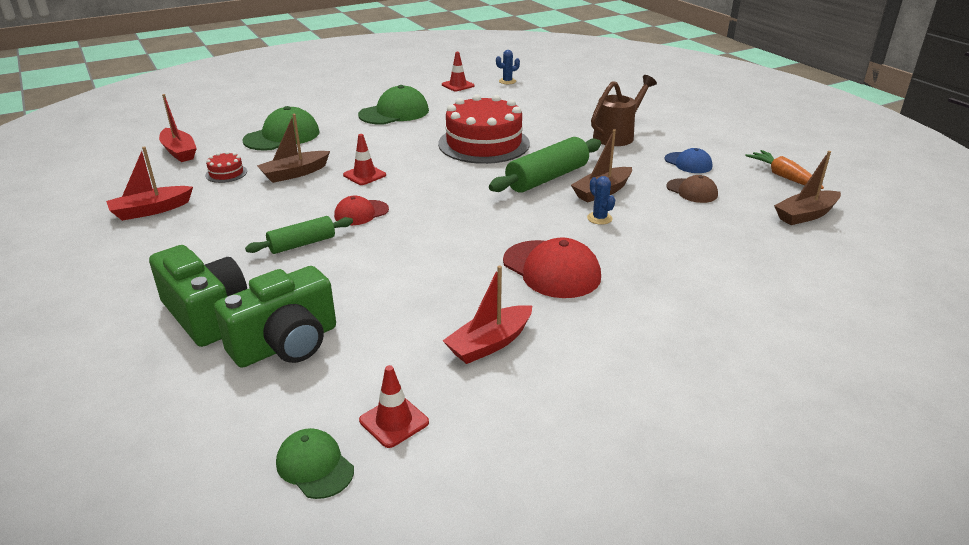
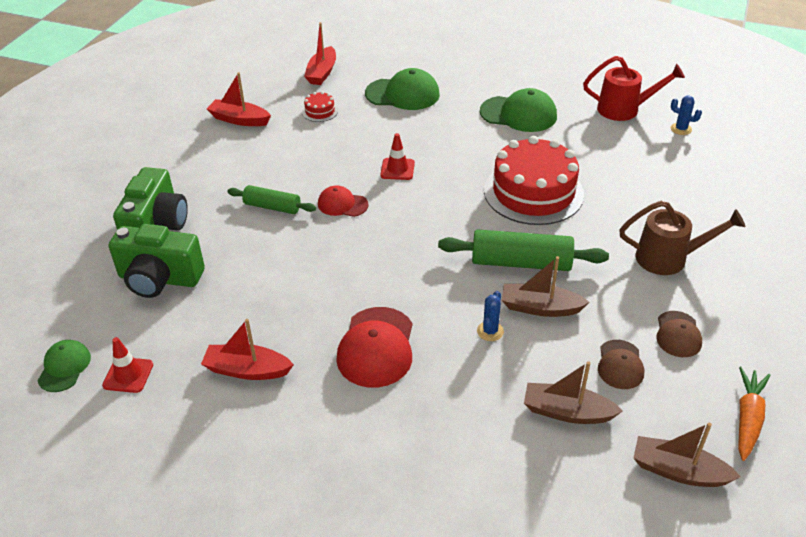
camera: 50 degrees right, 10 degrees up
brown boat [257,114,330,183] -> brown boat moved to [524,361,623,424]
red traffic cone [442,52,475,91] -> red watering can [583,56,685,121]
blue cap [665,148,712,173] -> brown cap [656,311,702,357]

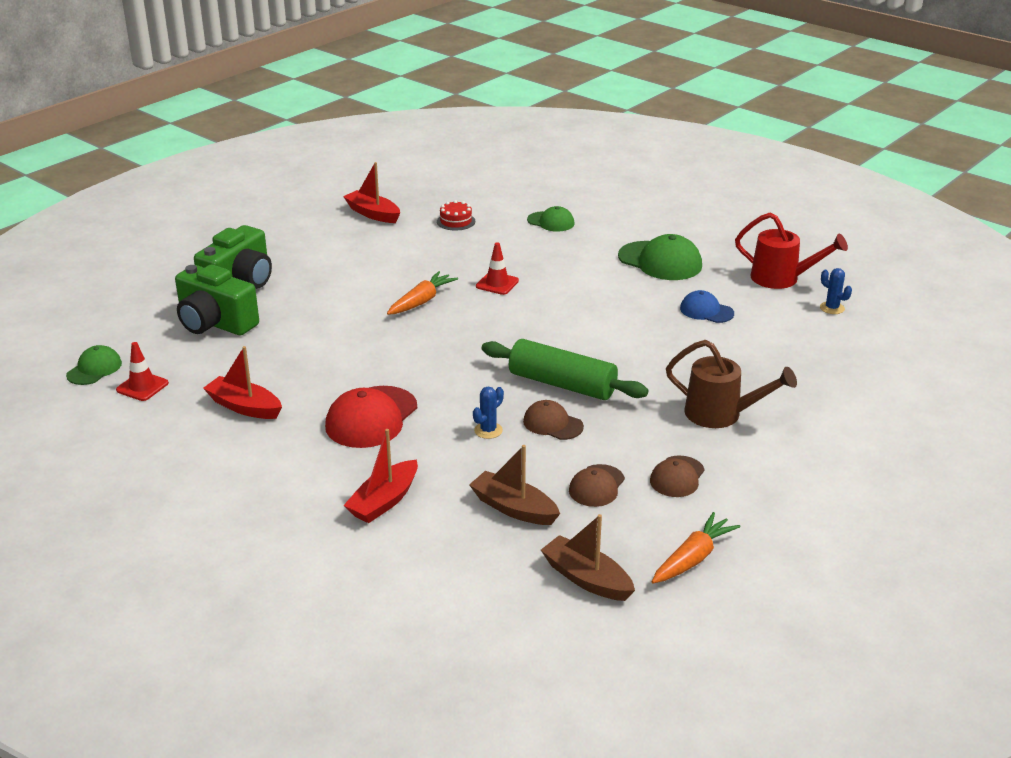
camera: 20 degrees right, 10 degrees down
green rolling pin [227,185,316,214] -> none
red boat [304,22,336,85] -> red boat moved to [343,429,418,523]
red cap [318,185,369,217] -> orange carrot [387,271,458,315]
green cap [365,68,440,110] -> green cap [527,206,574,232], size x0.59
red cake [484,136,584,225] -> none
brown boat [502,256,590,317] -> brown cap [523,400,584,440]
none -> blue cap [680,290,734,323]

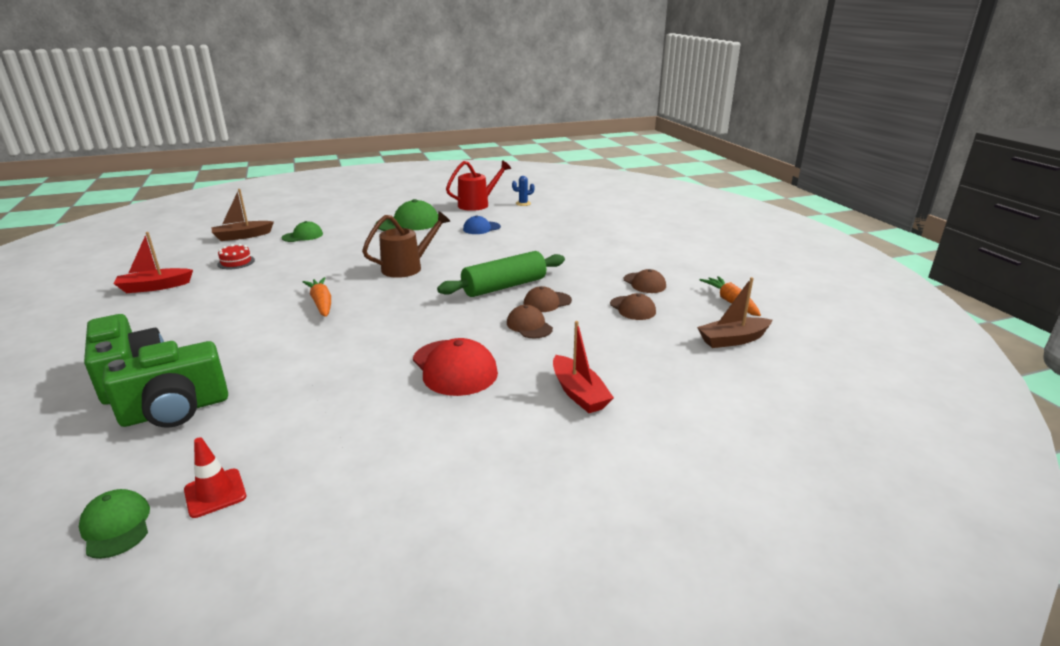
camera: 60 degrees left, 5 degrees down
red boat [203,346,282,419] -> none
brown boat [469,445,560,525] -> brown boat moved to [211,189,274,241]
blue cactus [473,387,504,439] -> brown cap [507,305,553,338]
red traffic cone [476,242,519,295] -> none
brown watering can [666,340,797,428] -> brown watering can moved to [362,211,450,278]

